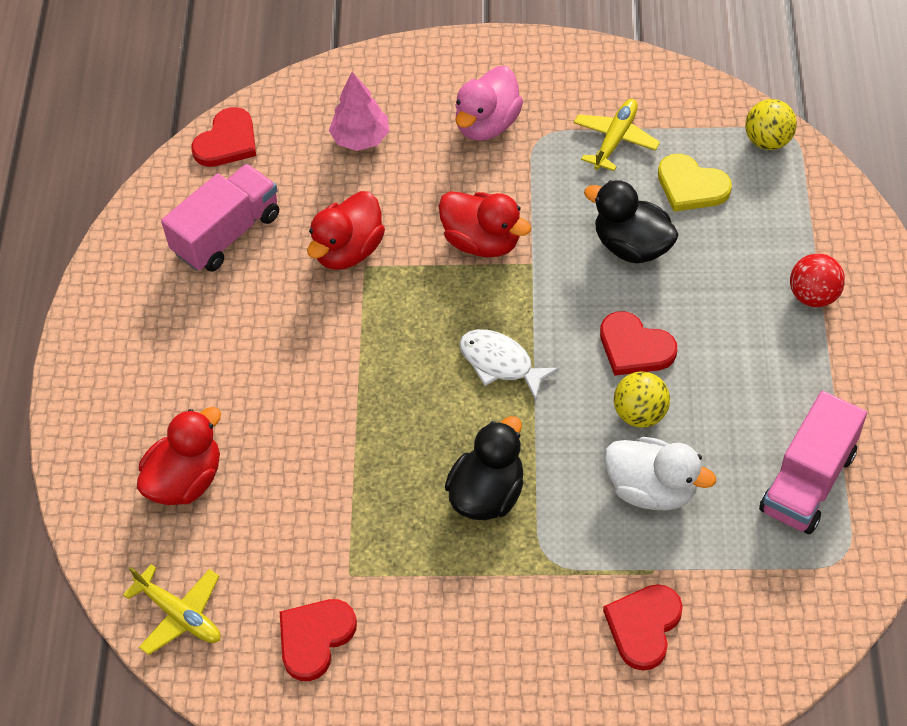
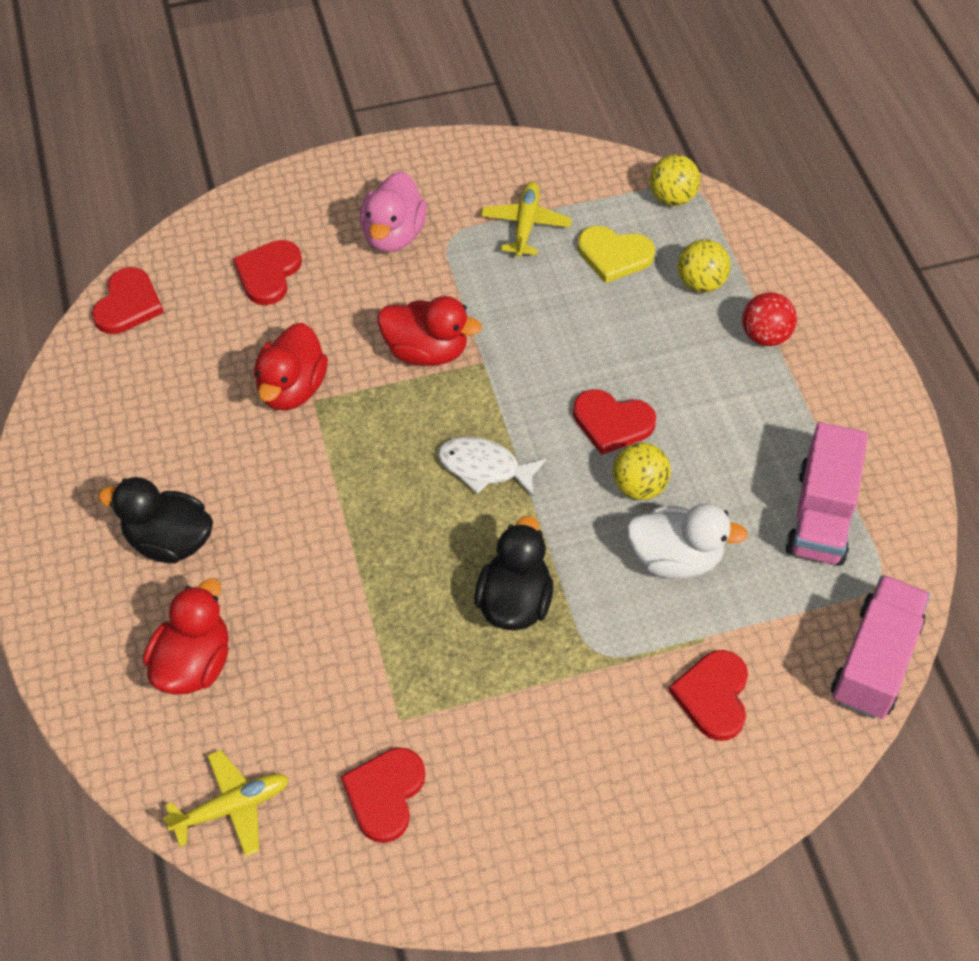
camera: 20 degrees left, 0 degrees up
yellow plane [123,564,221,655] -> yellow plane turned 45 degrees counterclockwise [163,750,289,857]
pink truck [161,164,279,271] -> pink truck moved to [831,575,930,719]
pink tree [329,72,389,151] -> red heart [233,240,302,305]
black duck [584,180,679,264] -> black duck moved to [98,477,213,563]
none -> yellow ball [678,240,731,293]

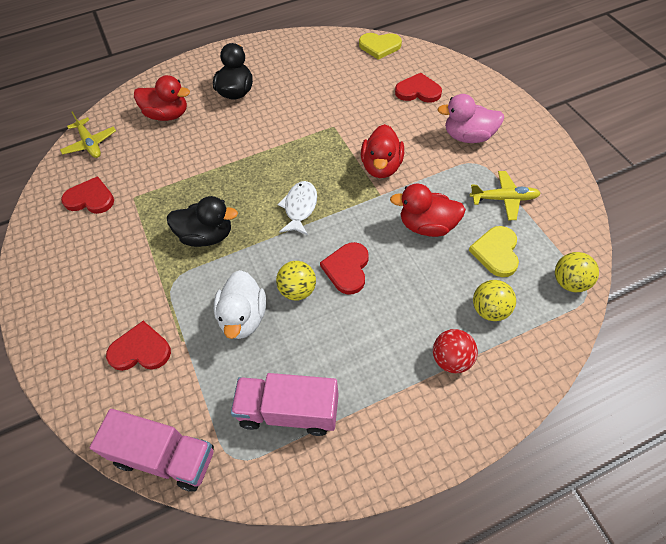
camera: 85 degrees right, 0 degrees up
red heart [92,267,164,334] -> yellow heart [359,33,402,60]
red duck [254,323,328,411] -> red duck moved to [390,184,466,237]

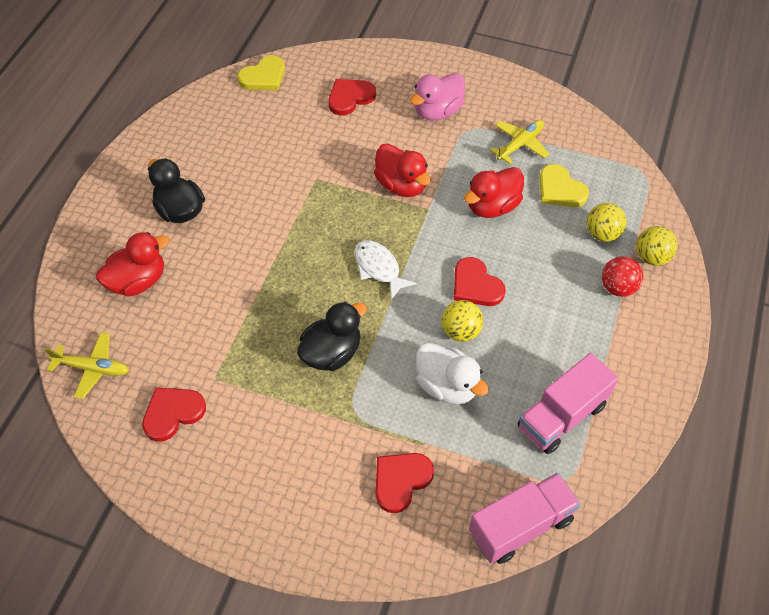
camera: 50 degrees left, 0 degrees up
yellow ball [555,252,599,292] -> yellow ball moved to [636,226,678,266]

